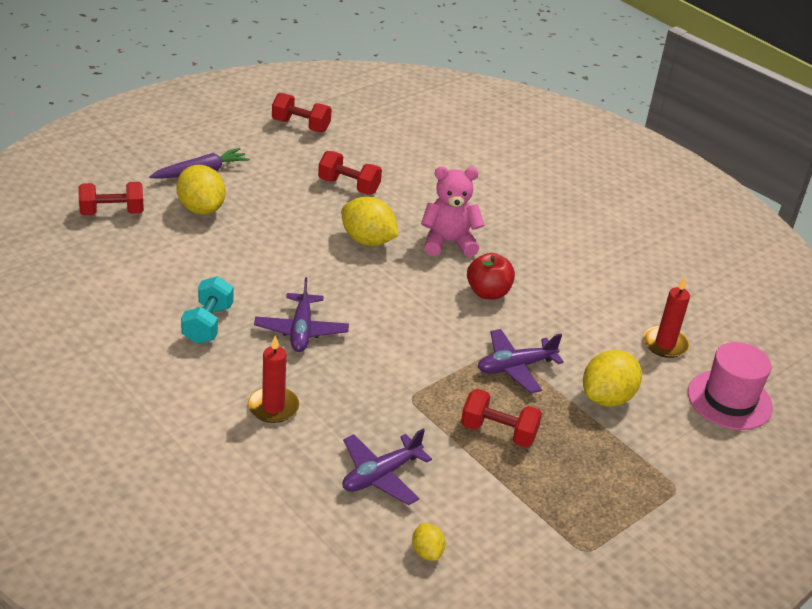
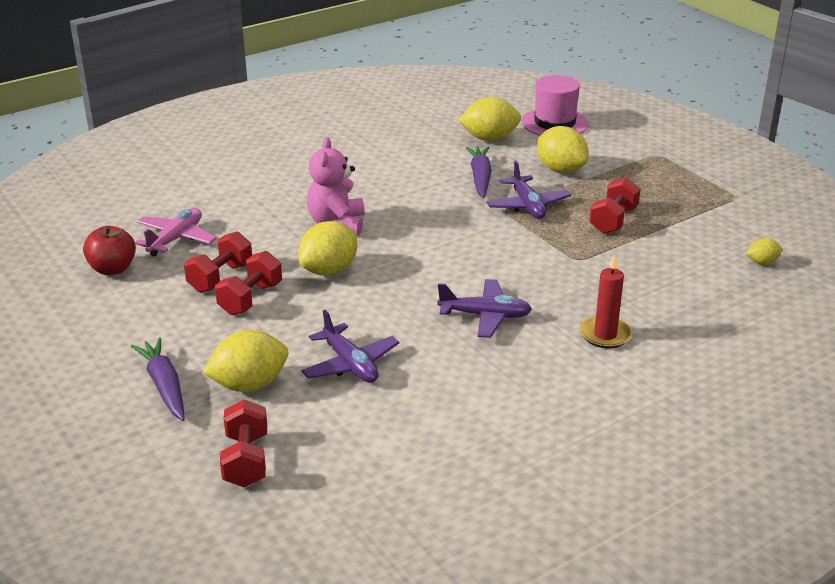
camera: 80 degrees left, 5 degrees down
turquoise dumbbell [181,276,234,344] -> none
red dumbbell [272,93,331,132] -> red dumbbell moved to [215,251,282,315]
purple plane [343,429,432,505] -> purple plane moved to [301,310,399,383]
red apple [467,253,515,300] -> red apple moved to [83,226,136,275]
red candle [643,277,690,358] -> yellow lemon [458,97,521,141]
none -> pink plane [135,208,216,257]
none -> purple carrot [465,146,492,198]

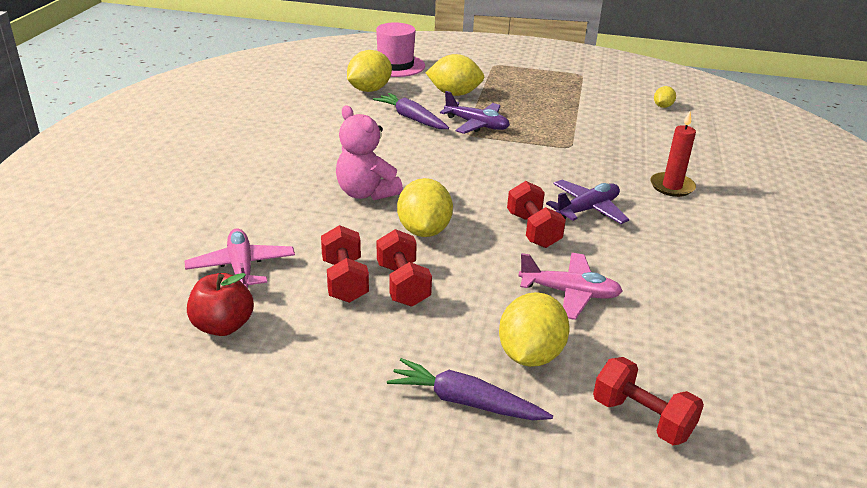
camera: 45 degrees left, 0 degrees up
purple plane [301,310,399,383] -> pink plane [518,253,623,320]
red dumbbell [590,177,641,234] -> red dumbbell moved to [507,181,566,248]

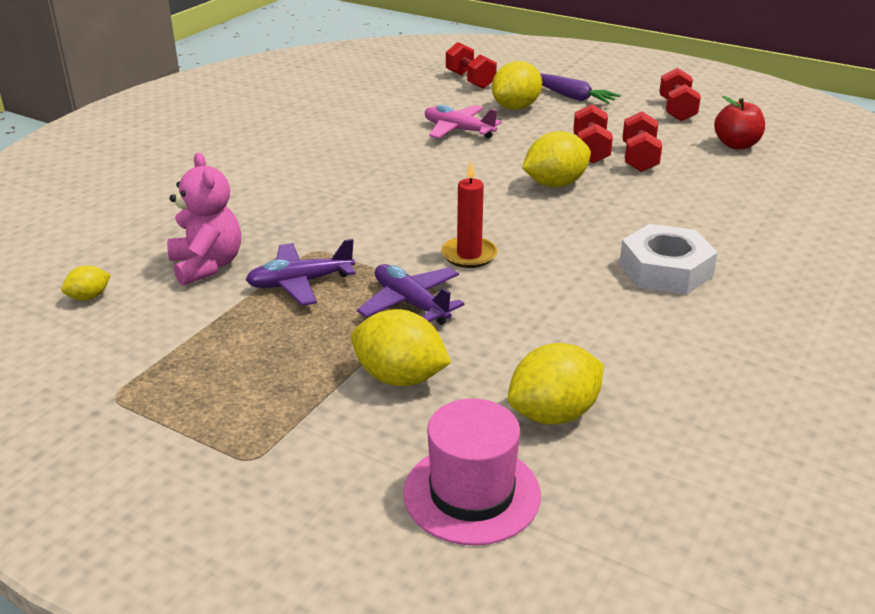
camera: 160 degrees left, 0 degrees up
pink plane [185,228,295,288] -> none
pink teddy bear [336,105,403,200] -> pink teddy bear moved to [167,153,241,286]
purple carrot [373,93,449,129] -> none
yellow lemon [397,178,453,237] -> yellow lemon turned 45 degrees clockwise [522,131,591,187]
red dumbbell [507,181,566,248] -> red dumbbell moved to [659,68,701,121]
purple plane [546,180,629,224] -> purple plane moved to [246,239,355,306]
red candle [650,111,696,197] -> red candle moved to [441,160,498,268]
none -> white nut [619,224,718,295]

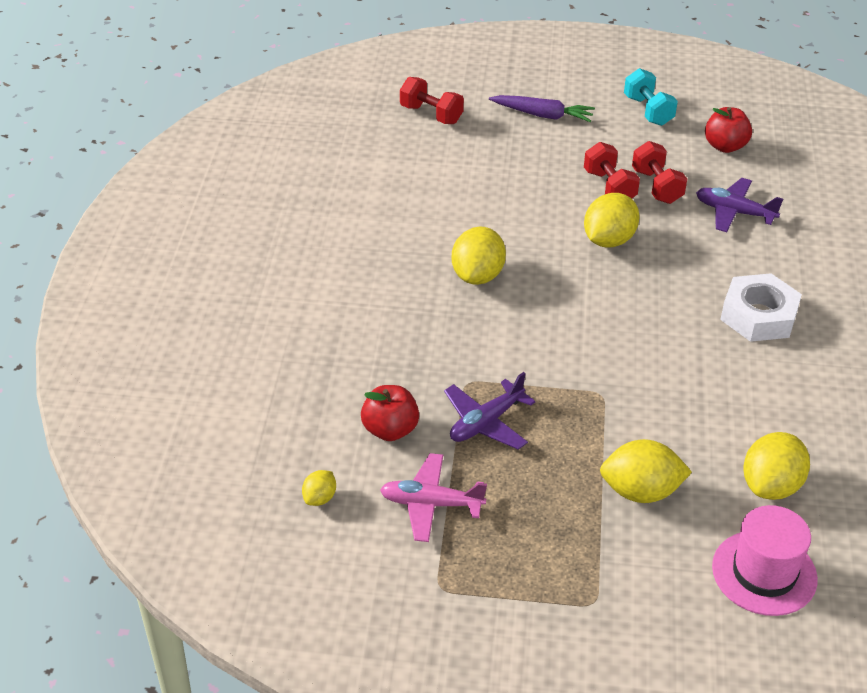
camera: 25 degrees left, 10 degrees up
pink teddy bear [167,153,241,286] -> red apple [361,385,419,441]
purple plane [357,264,464,325] -> purple plane moved to [696,178,783,232]
pink plane [425,105,502,139] -> pink plane moved to [380,453,487,542]
red candle [441,160,498,268] -> none
yellow lemon [492,61,542,110] -> yellow lemon moved to [452,227,506,285]
red dumbbell [659,68,701,121] -> turquoise dumbbell [624,68,678,126]

